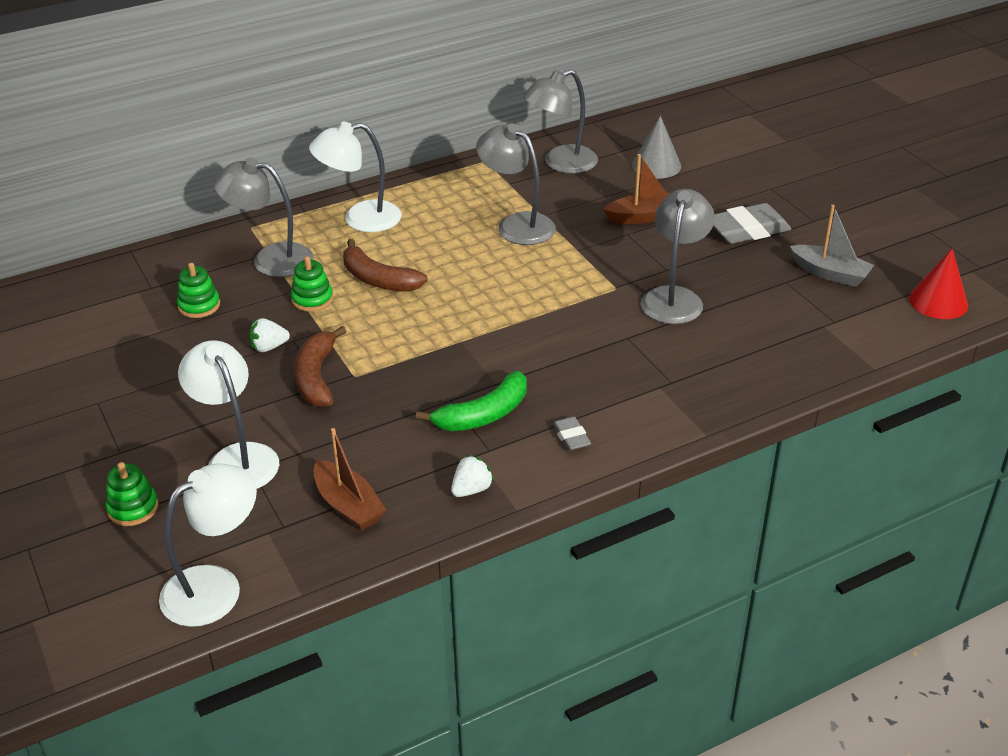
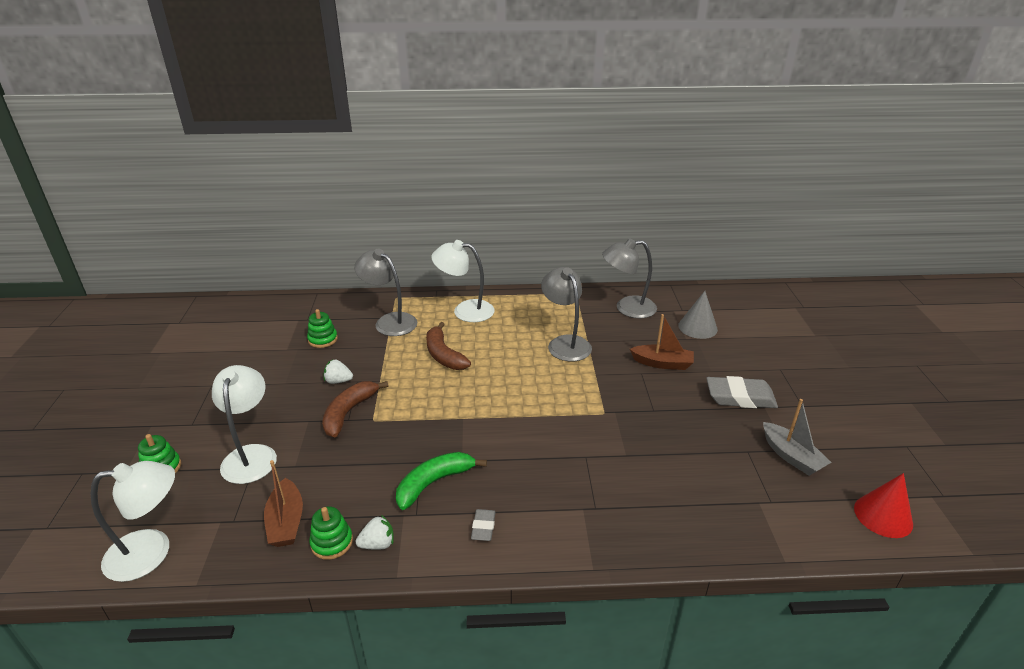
camera: 25 degrees right, 5 degrees down
green stacking toy [291,256,333,312] -> green stacking toy moved to [309,506,353,560]
green banana [416,371,526,431] -> green banana turned 150 degrees clockwise [396,452,487,510]
grey lamp [641,189,715,324] -> none

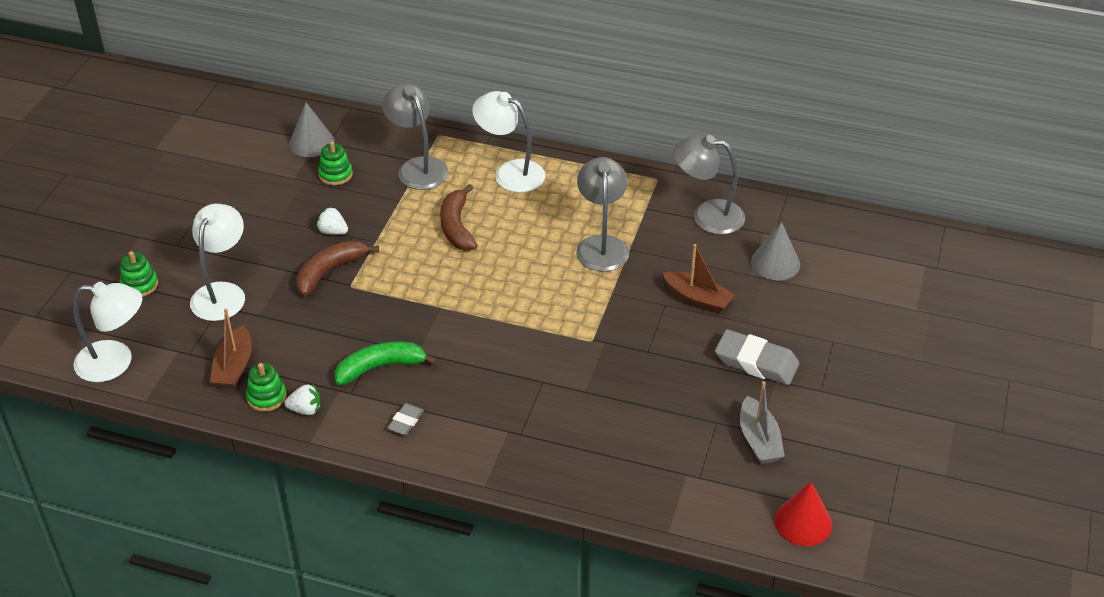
camera: 20 degrees right, 10 degrees up
none -> grey cone [289,102,334,157]

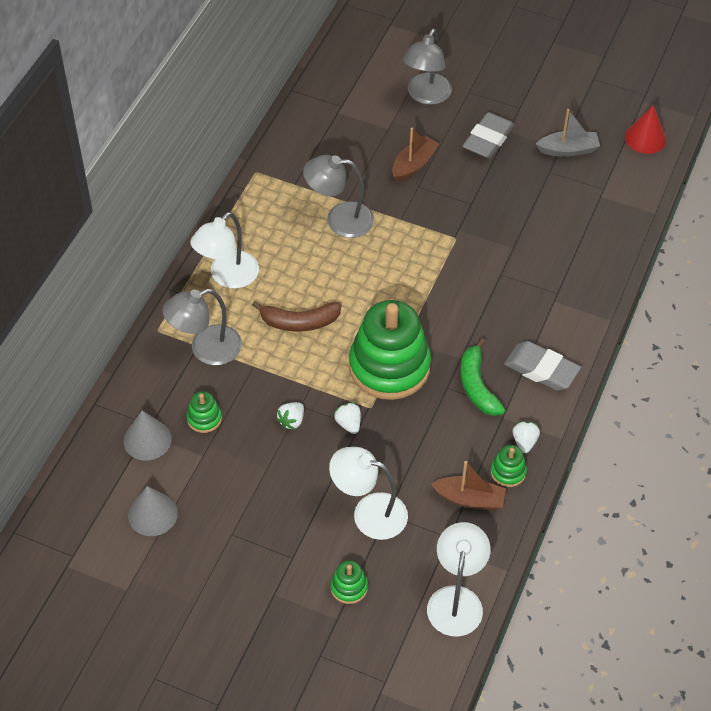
camera: 85 degrees left, 10 degrees up
brown banana [296,240,379,296] -> white strawberry [334,402,361,434]
grey eraser [387,403,424,435] -> grey eraser [504,341,581,391], size x1.94
grey lamp [673,135,745,235] -> grey lamp moved to [403,29,452,105]
grey cone [751,222,800,280] -> grey cone moved to [128,486,178,536]
none -> green stacking toy [349,300,431,400]

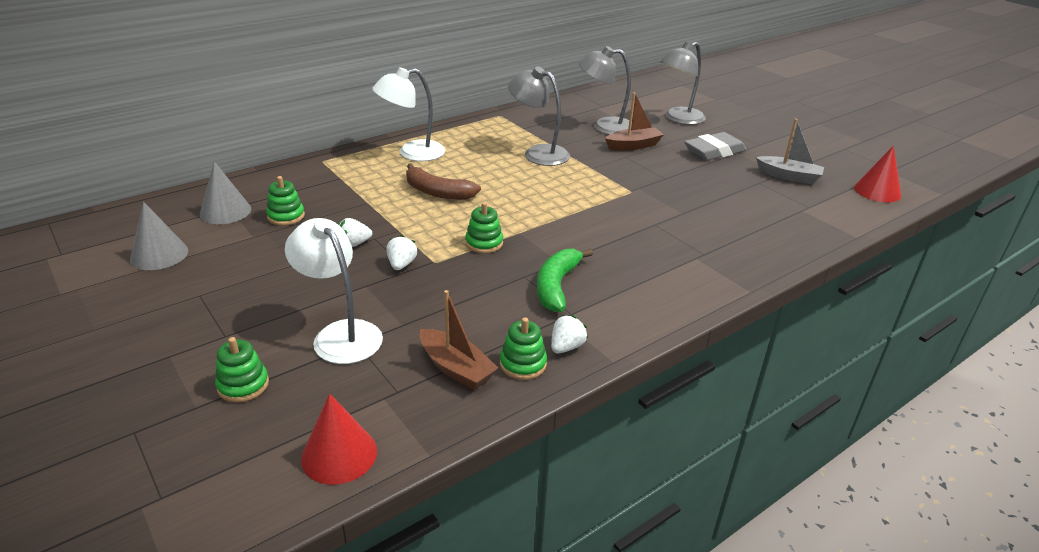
camera: 30 degrees right, 20 degrees down
grey lamp [163,289,242,365] -> grey lamp moved to [579,46,632,135]
green stacking toy [349,300,431,400] -> green stacking toy [465,202,503,253], size x0.42
white lamp [427,522,491,637] -> red cone [301,393,377,485]
grey eraser [504,341,581,391] -> none

